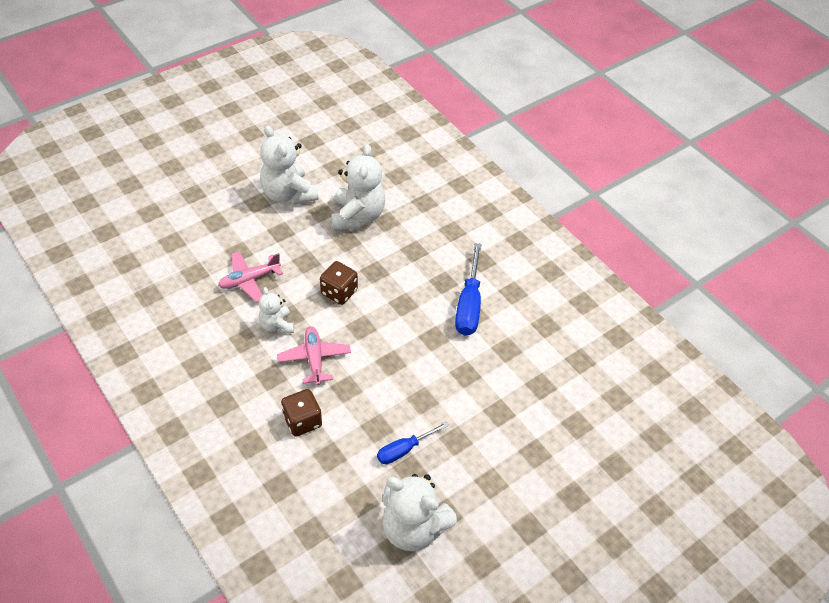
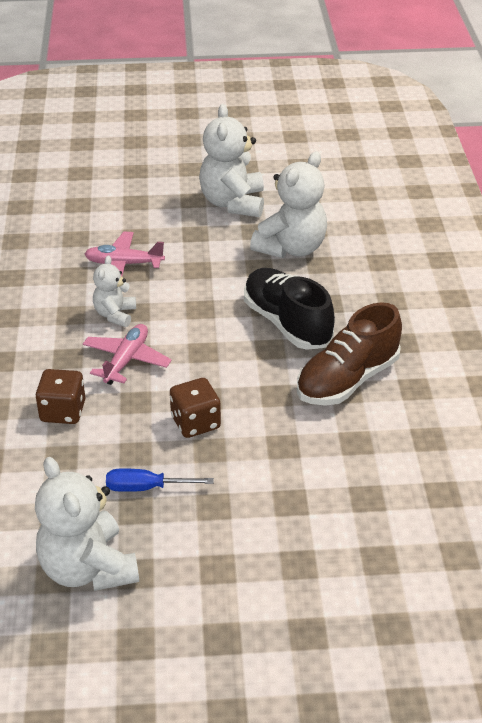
camera: 35 degrees right, 10 degrees down
brown dice [320,261,358,305] -> brown dice moved to [170,378,221,438]
blue screwdriver [455,243,482,336] -> brown shoe [297,302,402,406]
none -> black shoe [244,268,335,350]

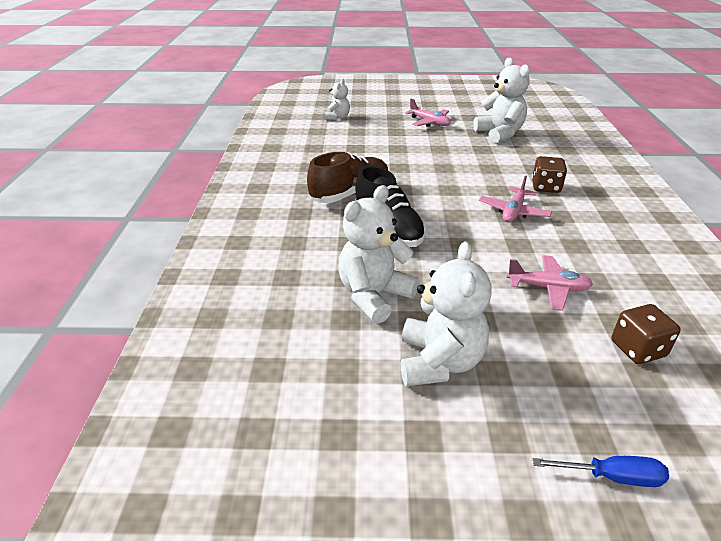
camera: 175 degrees left, 5 degrees down
white teddy bear [93,255,136,327] -> white teddy bear moved to [325,79,350,120]
blue screwdriver [106,468,214,492] -> blue screwdriver moved to [533,456,669,487]
brown dice [170,378,221,438] -> brown dice moved to [612,304,681,364]
none -> pink plane [405,99,451,127]

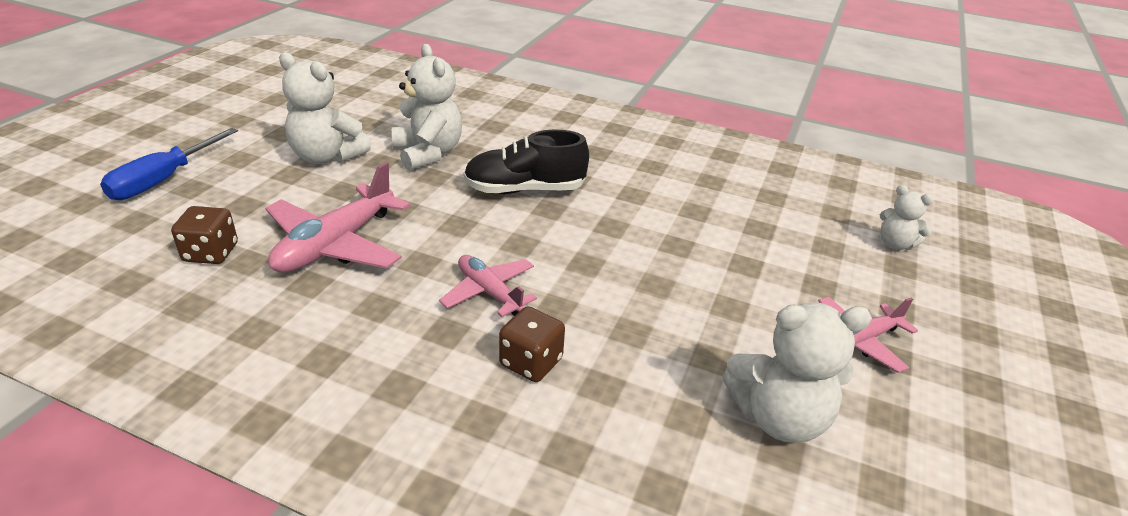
camera: 110 degrees right, 0 degrees up
brown shoe [307,152,389,203] -> none
pink plane [506,255,593,311] -> pink plane [265,162,410,273], size x1.65
blue screwdriver [533,456,669,487] -> blue screwdriver [100,128,238,200], size x1.62

